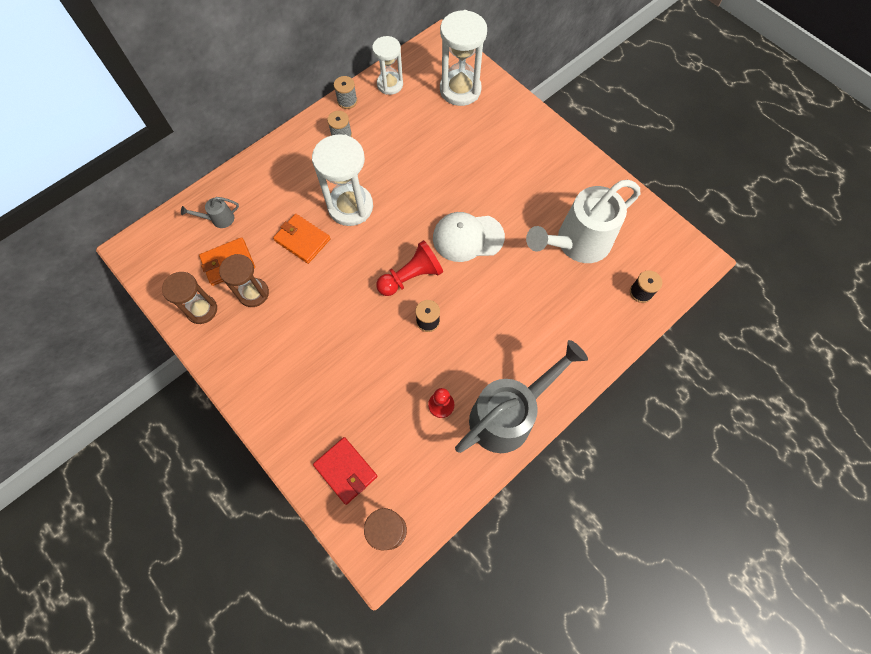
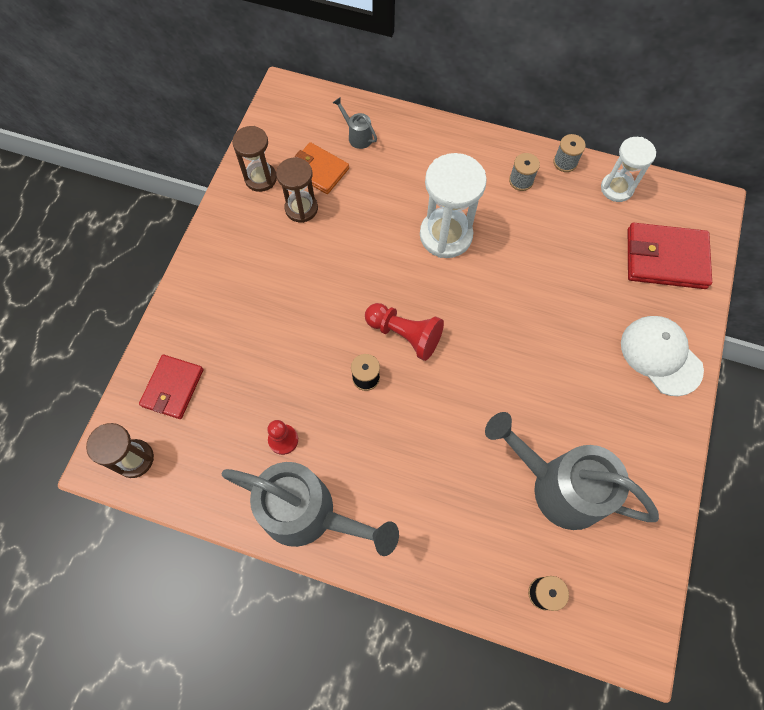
camera: 60 degrees right, 0 degrees up
orange wallet [273,214,330,264] -> none
white cap [433,212,505,262] -> white cap moved to [621,316,704,396]
white hourglass [440,10,487,106] -> red wallet [628,223,712,289]
white watering can [526,180,640,263] -> grey watering can [485,412,659,530]

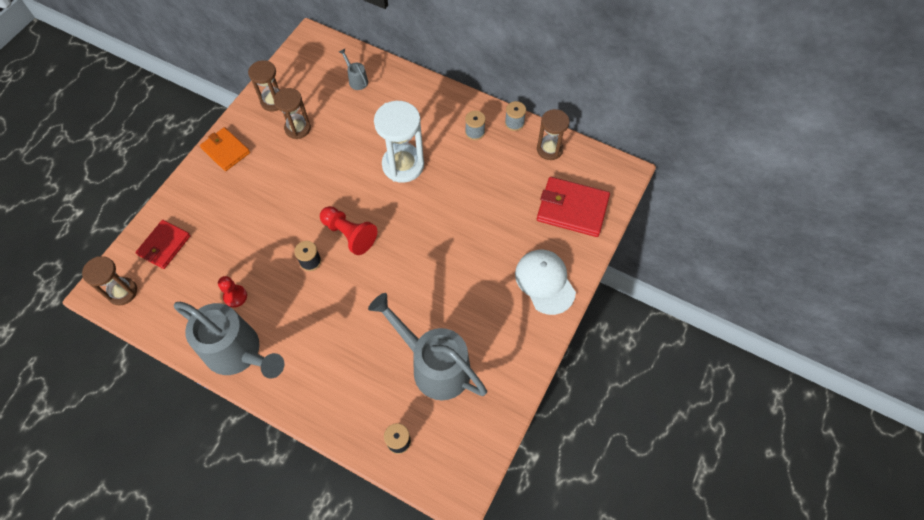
camera: 10 degrees right, 5 degrees down
orange wallet [295,142,349,194] -> orange wallet moved to [200,127,250,171]
white hourglass [601,137,656,202] -> brown hourglass [537,109,570,160]

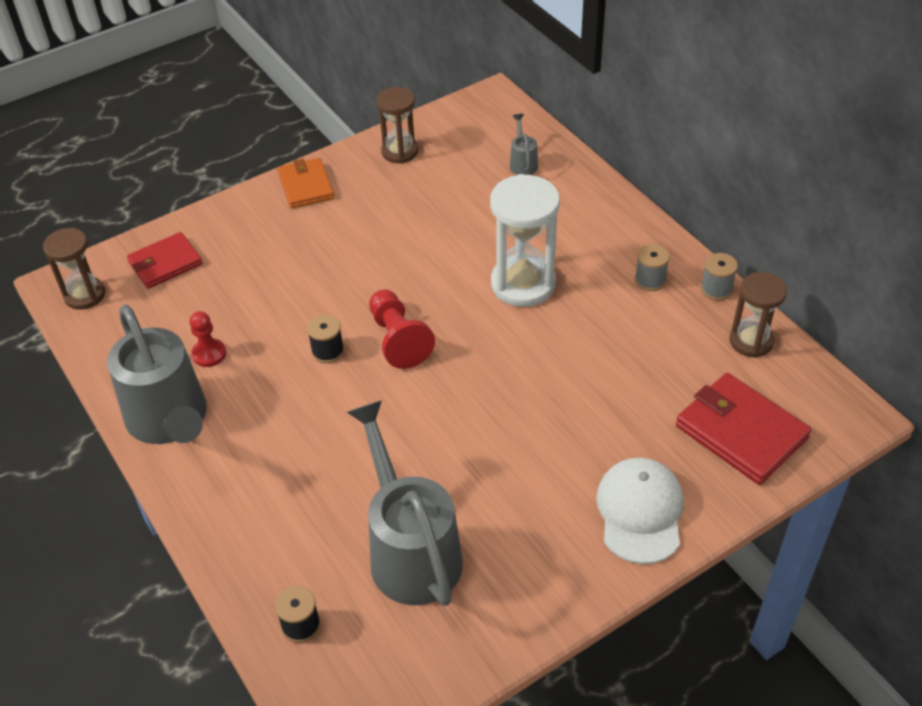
camera: 30 degrees right, 15 degrees down
brown hourglass [274,88,311,139] -> none

